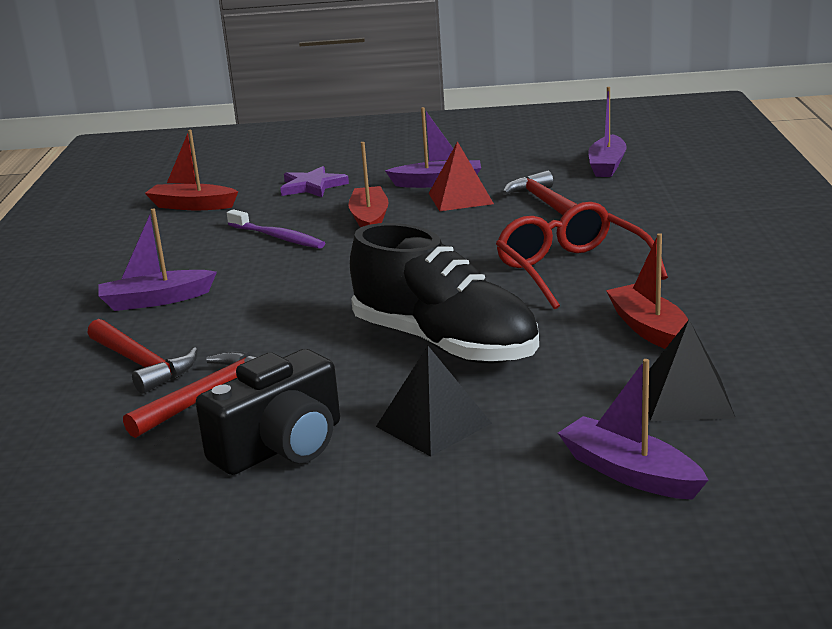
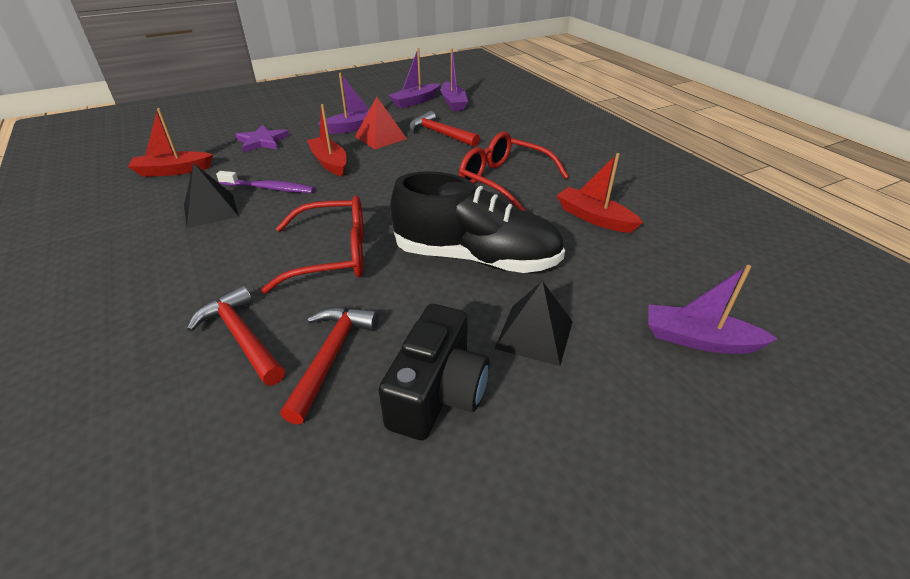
camera: 30 degrees left, 15 degrees up
red hammer [87,319,198,394] -> red hammer turned 150 degrees counterclockwise [187,285,285,386]
purple boat [98,208,217,311] -> purple boat moved to [388,48,440,108]
black pyramid [642,320,735,421] -> black pyramid moved to [184,163,239,228]
none -> red glasses [261,196,364,294]

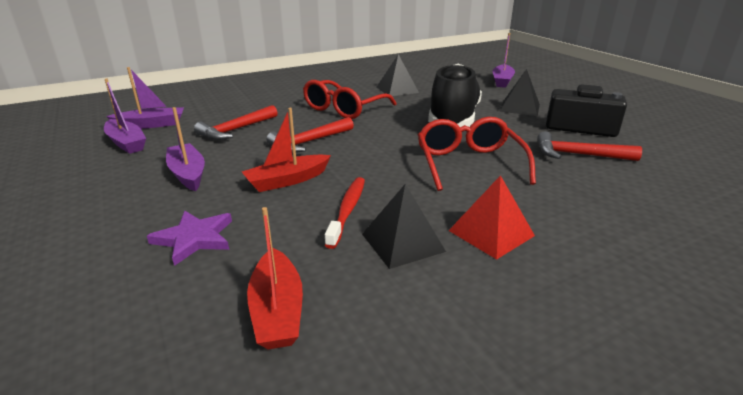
camera: 90 degrees left, 10 degrees down
red hammer [187,285,285,386] -> red hammer moved to [267,117,354,153]
purple toothbrush [216,171,315,193] -> red toothbrush [325,177,365,249]
red pyramid [355,97,407,149] -> red pyramid moved to [448,175,535,260]
red boat [556,153,643,233] -> black pyramid [377,54,419,96]

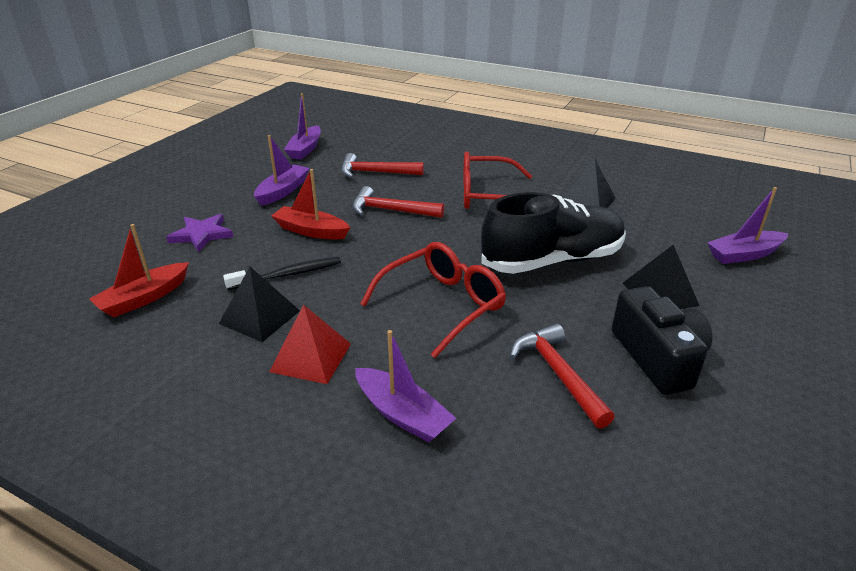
camera: 55 degrees right, 5 degrees up
purple boat [106,67,184,129] -> purple boat moved to [355,330,456,443]
red toothbrush [325,177,365,249] -> black toothbrush [223,256,341,290]

